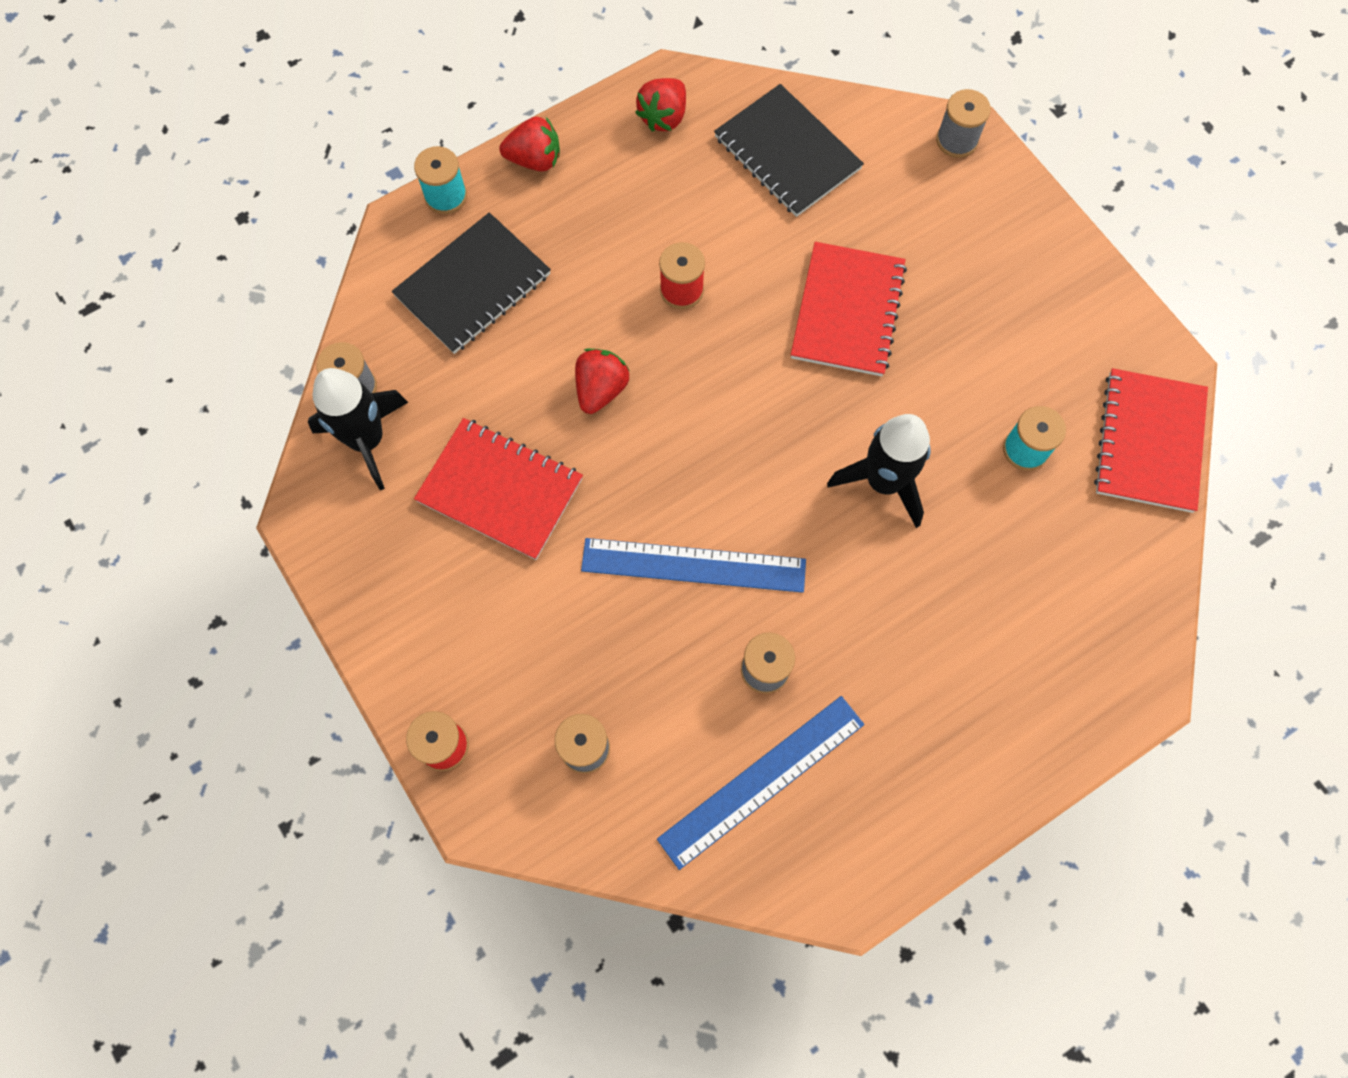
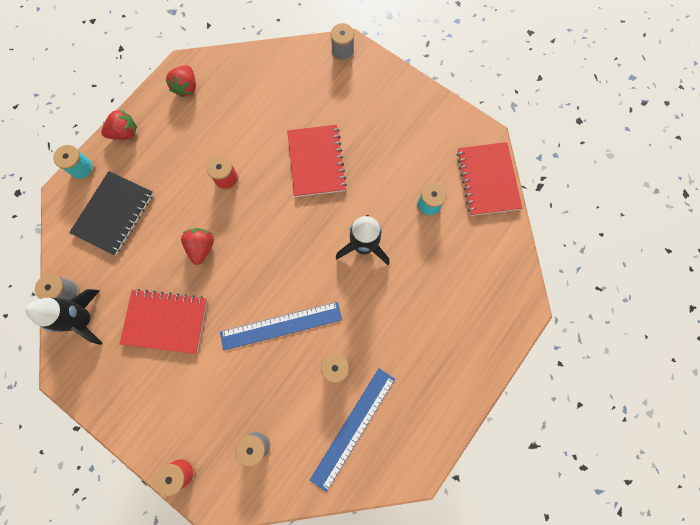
camera: 20 degrees left, 5 degrees up
black notebook [714,84,864,217] -> none

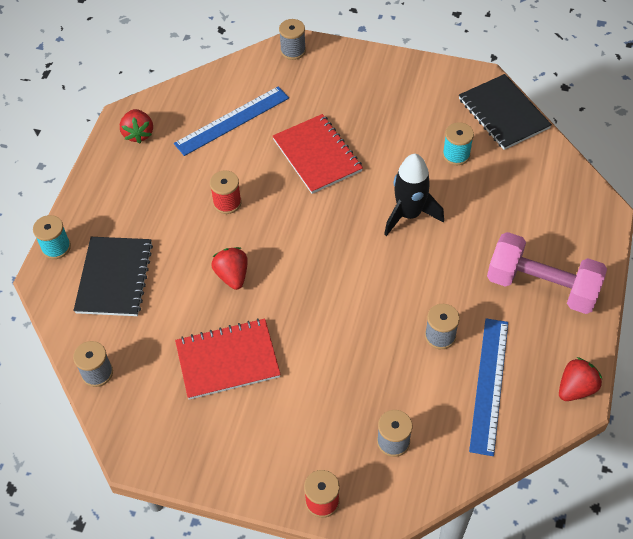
camera: 20 degrees left, 20 degrees down
black rocket [26,289,102,345] -> none
red strawberry [101,109,137,140] -> red strawberry moved to [559,357,602,401]
blue ruler [220,302,342,351] -> blue ruler moved to [174,87,289,156]
red notebook [457,142,522,216] -> black notebook [459,74,552,150]
none -> pink dumbbell [487,232,607,314]

